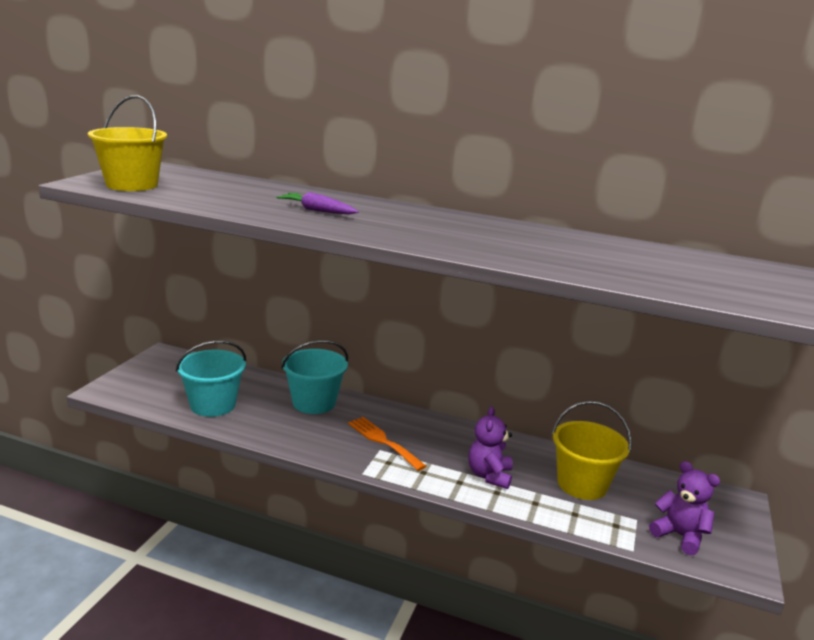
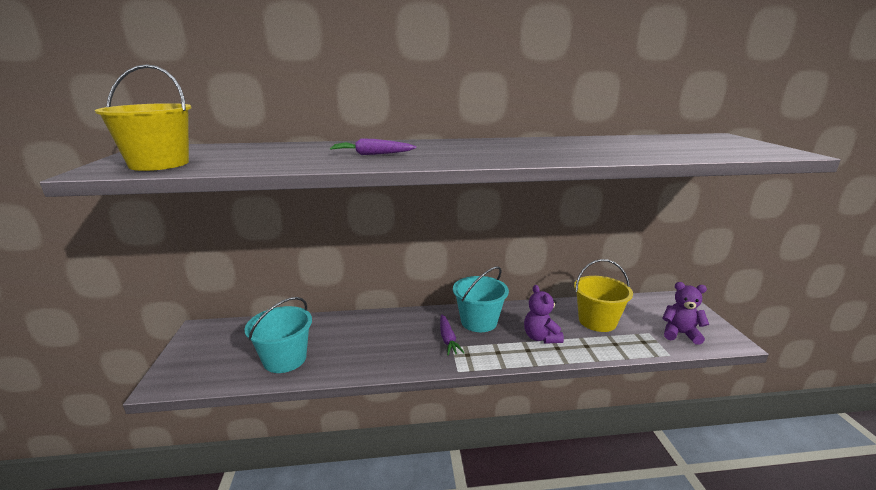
camera: 25 degrees left, 0 degrees up
turquoise bucket [281,340,348,414] -> turquoise bucket moved to [453,266,509,332]
orange fork [348,417,426,471] -> purple carrot [440,314,465,355]

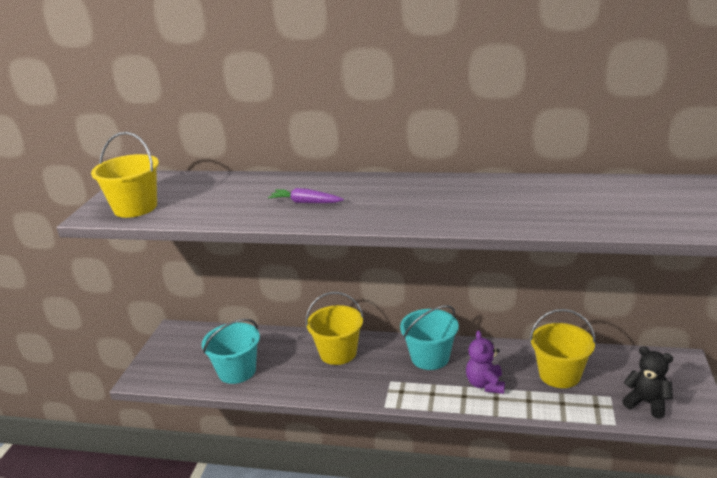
camera: 20 degrees right, 5 degrees up
purple carrot [440,314,465,355] -> none
purple teddy bear [662,282,709,345] -> black teddy bear [622,346,673,419]
none -> yellow bucket [306,292,364,365]

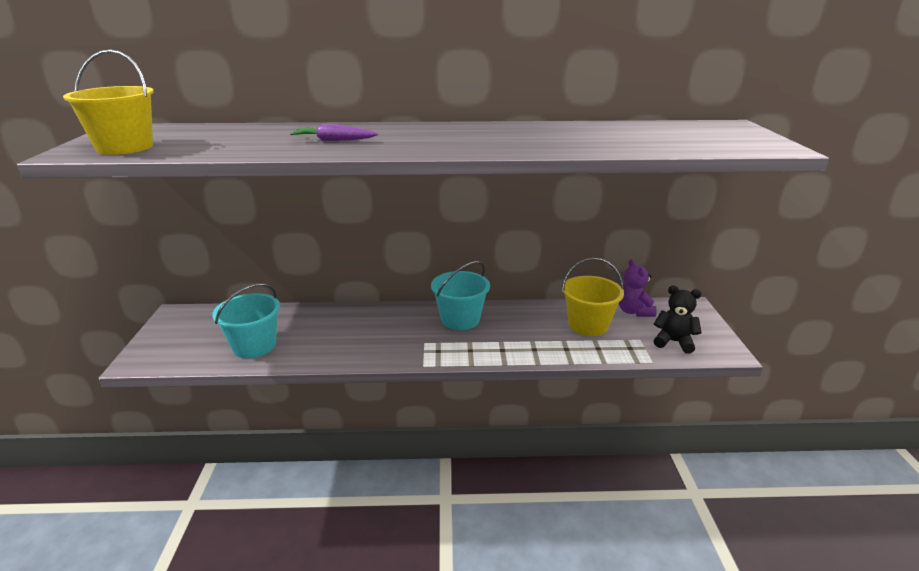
camera: 15 degrees left, 0 degrees up
yellow bucket [306,292,364,365] -> none
purple teddy bear [466,330,505,394] -> purple teddy bear moved to [618,259,657,317]

